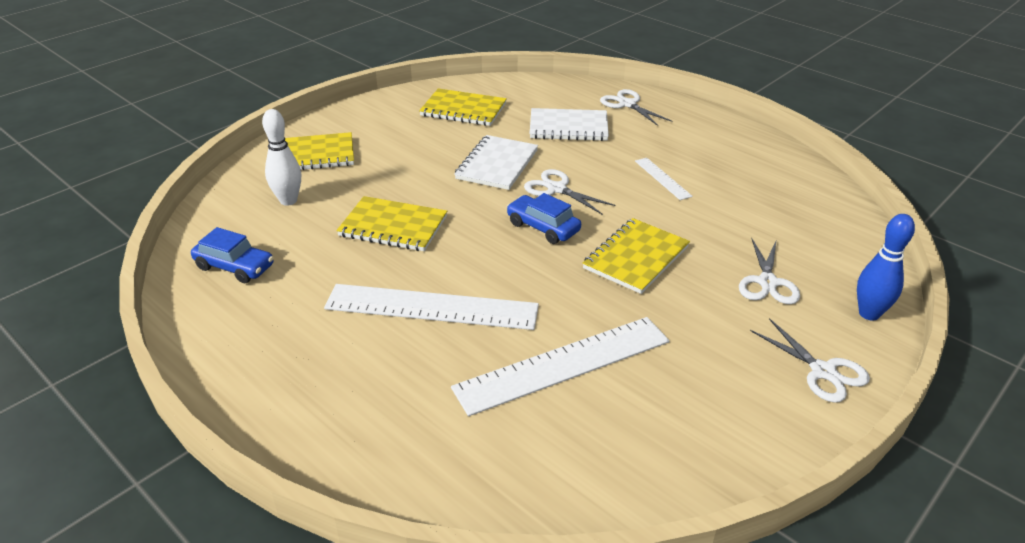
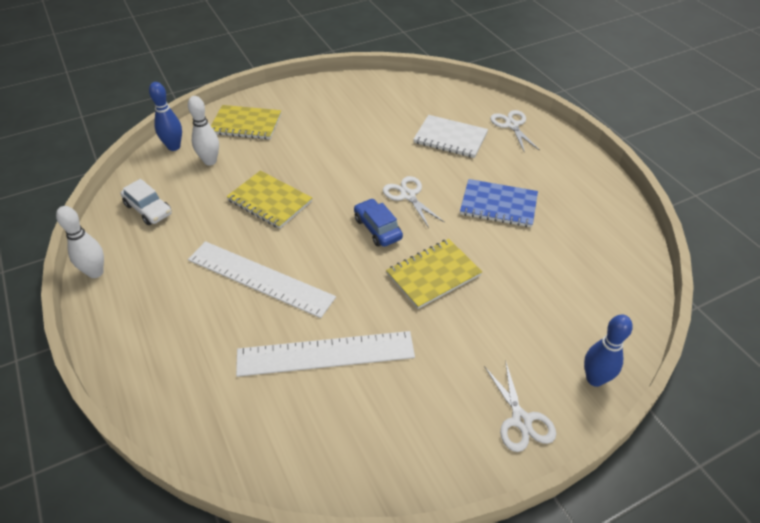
camera: 20 degrees right, 10 degrees up
blue car [191,227,274,283] -> white car [121,179,172,225]
yellow notebook [419,88,507,126] -> none
white notebook [454,135,538,190] -> none
white ruler [635,158,693,200] -> blue notebook [460,179,538,227]
white scissors [739,238,800,304] -> none
none -> white bowling pin [56,206,104,278]
none -> blue bowling pin [149,82,182,151]

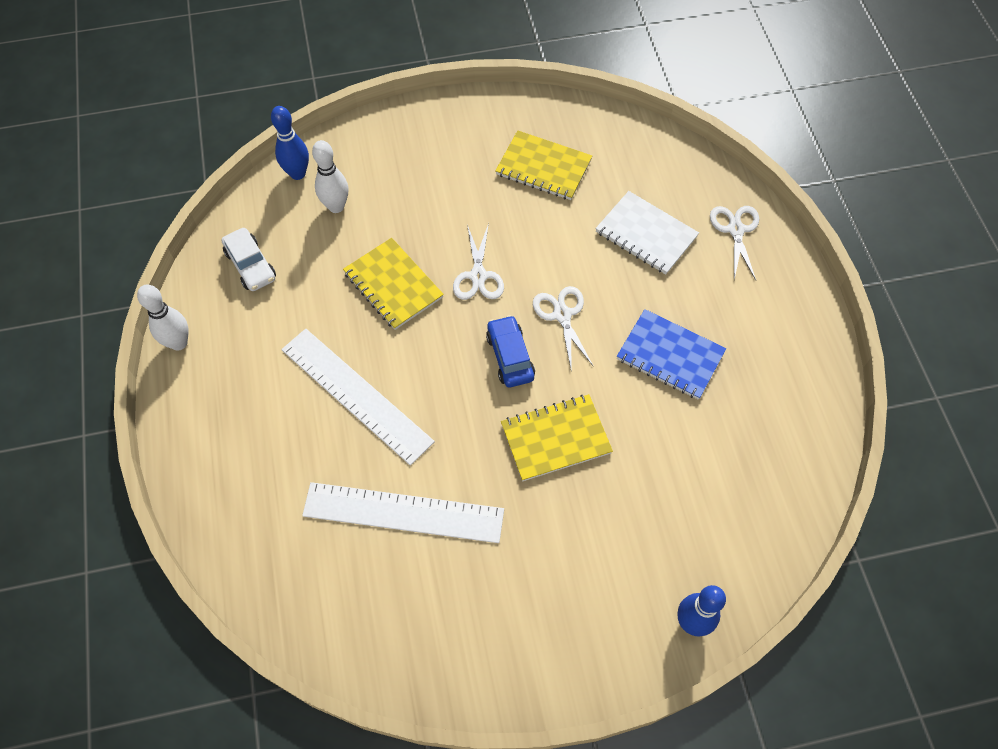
camera: 15 degrees right, 15 degrees up
yellow notebook [211,105,281,140] -> yellow notebook moved to [495,130,592,200]
white scissors [484,360,556,452] -> white scissors moved to [453,223,504,300]

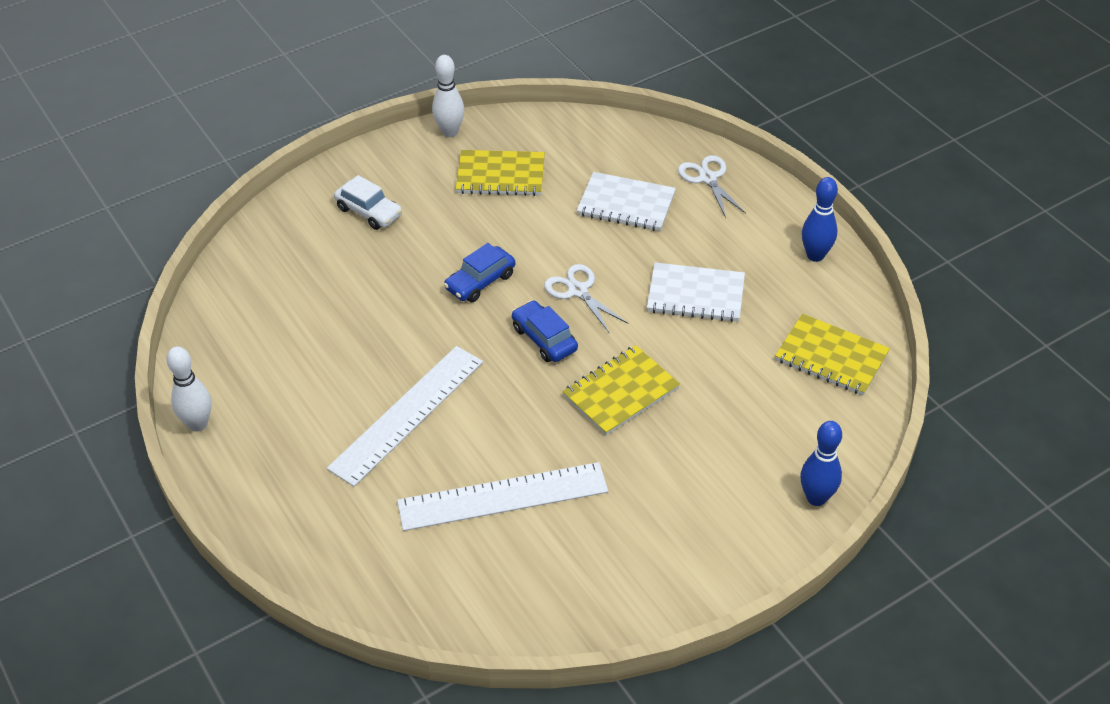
camera: 20 degrees left, 15 degrees down
white car [222,228,276,291] -> white car moved to [334,175,402,230]
blue bowling pin [271,106,309,180] -> blue bowling pin moved to [802,177,838,262]
white ruler [281,329,435,465] -> white ruler turned 75 degrees counterclockwise [327,346,483,487]
white bowling pin [312,140,348,213] -> white bowling pin moved to [432,55,464,137]
yellow notebook [343,238,444,330] -> yellow notebook moved to [775,314,890,395]
white scissors [453,223,504,300] -> blue car [444,243,515,302]
blue notebook [617,309,726,400] -> white notebook [647,262,745,322]

